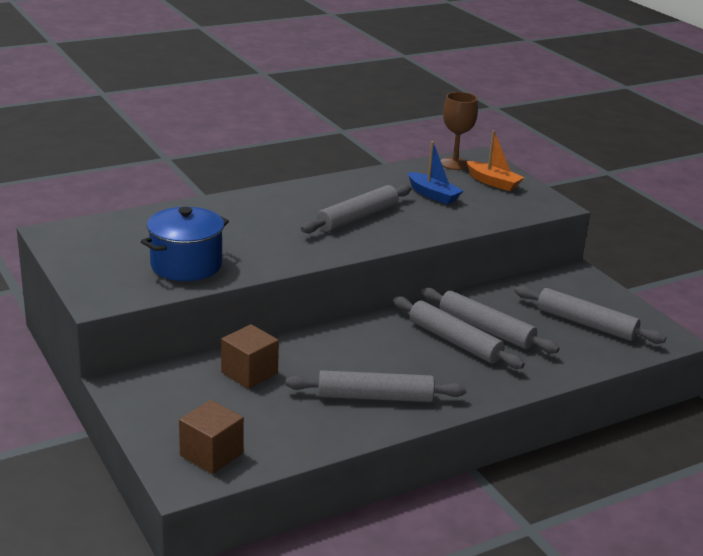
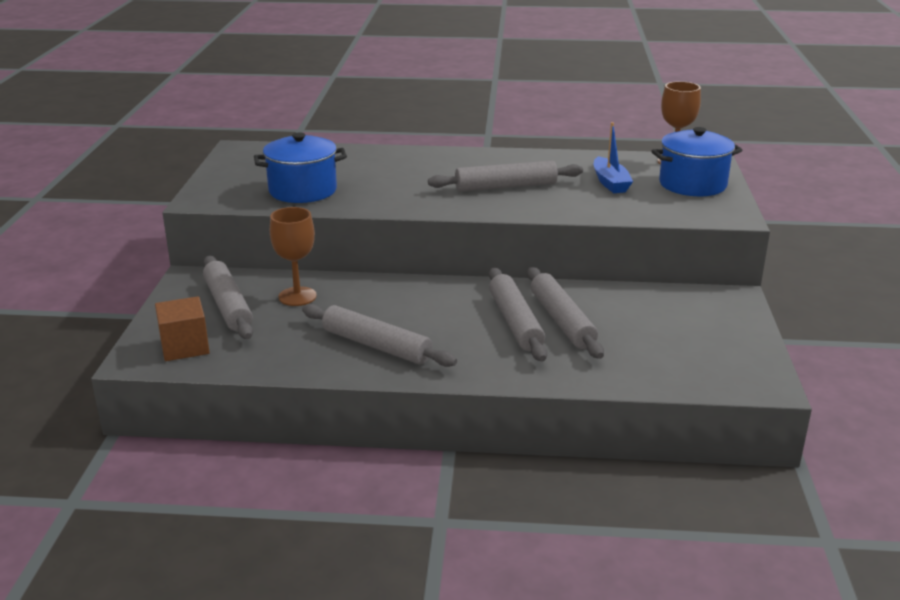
camera: 35 degrees right, 0 degrees up
brown cube [221,324,279,389] -> brown goblet [270,207,317,306]
orange boat [466,130,524,191] -> blue pot [652,127,742,196]
grey rolling pin [515,286,666,344] -> grey rolling pin moved to [203,256,253,339]

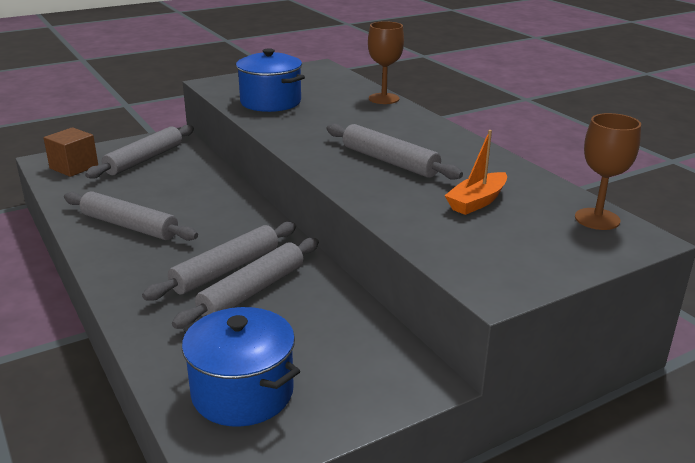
camera: 55 degrees right, 0 degrees up
brown goblet [270,207,317,306] -> brown goblet moved to [368,21,404,104]
grey rolling pin [302,304,457,367] -> grey rolling pin turned 60 degrees counterclockwise [64,191,198,241]
blue boat [594,122,633,193] -> orange boat [444,130,507,215]
blue pot [652,127,742,196] -> blue pot moved to [182,307,300,427]

